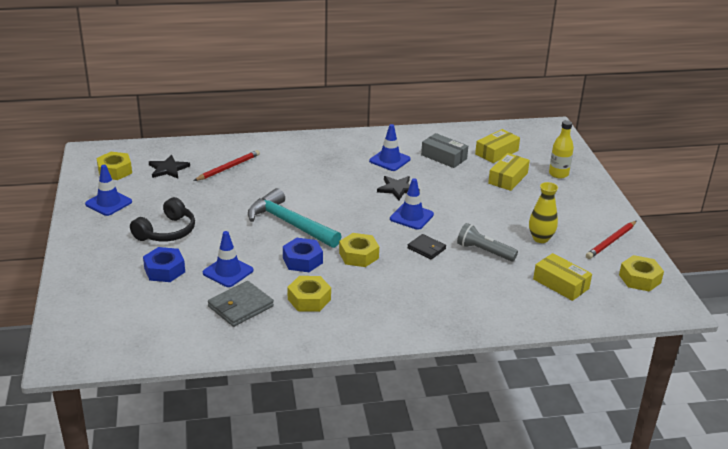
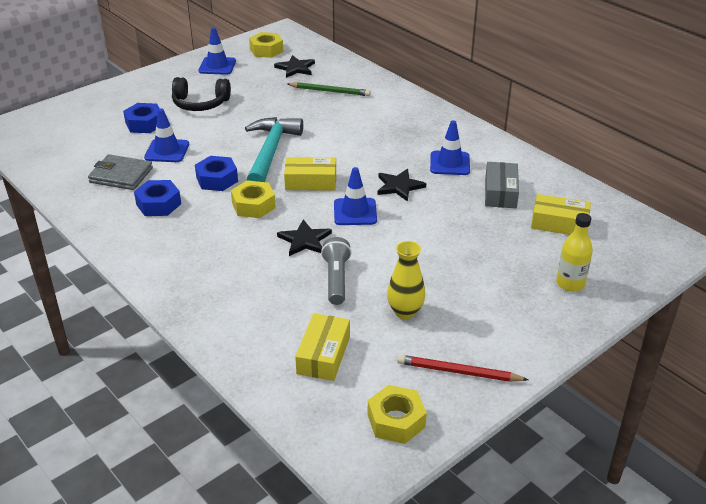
camera: 60 degrees right, 5 degrees up
red pencil [194,150,260,181] -> green pencil [287,82,371,96]
yellow nut [287,276,331,312] -> blue nut [134,180,181,216]
black wallet [407,234,446,260] -> black star [277,219,332,256]
yellow box [488,153,530,191] -> yellow box moved to [284,157,336,191]

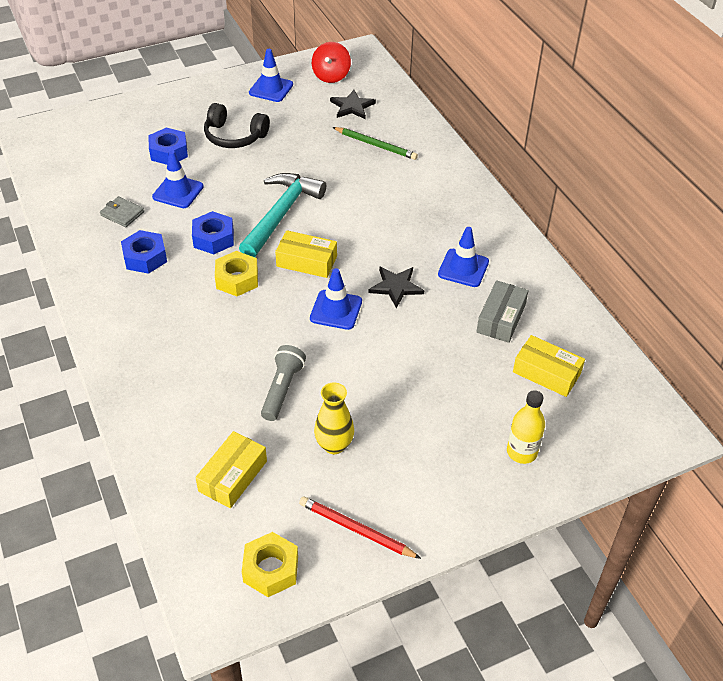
camera: 15 degrees right, 10 degrees up
grey wallet [88,154,153,190] -> grey wallet [100,196,144,227], size x0.65
yellow nut [249,32,283,58] -> red spinning top [312,42,351,83]
black star [277,219,332,256] -> none

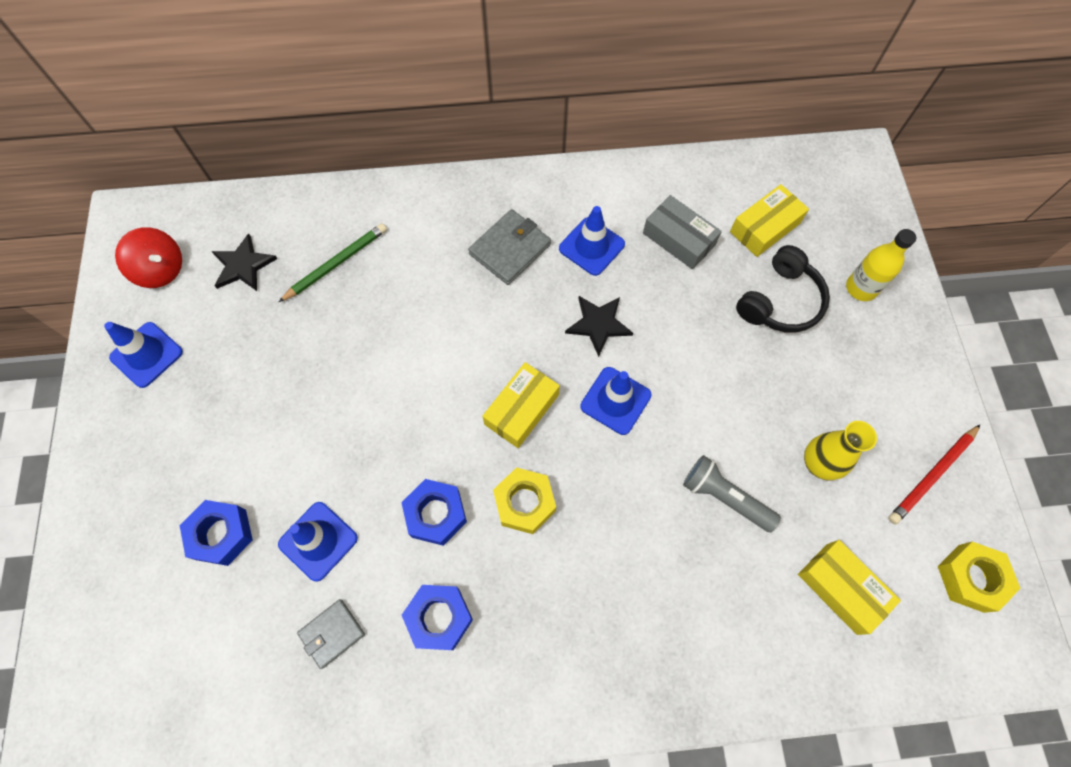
camera: 70 degrees left, 20 degrees up
black headphones [204,103,270,148] -> black headphones moved to [736,245,830,333]
turquoise hammer [239,173,326,257] -> none
none -> grey wallet [468,209,551,285]

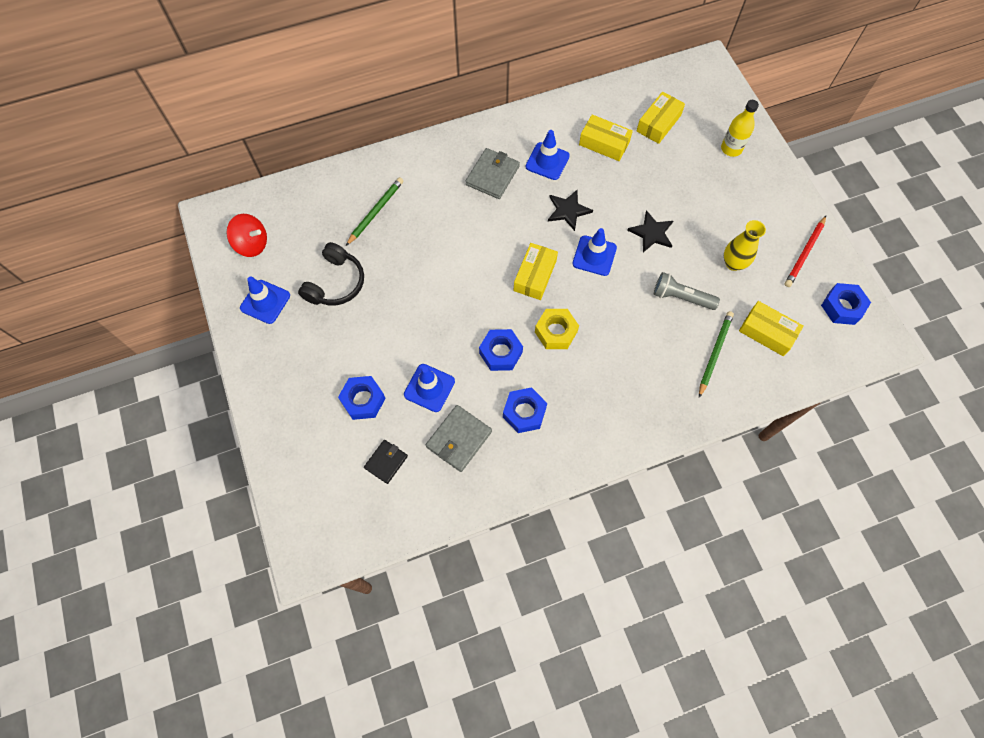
camera: 15 degrees left, 0 degrees up
black star [212,233,277,291] -> black star moved to [627,210,673,252]
grey wallet [297,599,365,669] -> grey wallet [426,405,492,472], size x1.54
grey box [643,195,722,269] -> yellow box [579,115,633,161]
black headphones [736,245,830,333] -> black headphones moved to [298,242,364,306]
yellow nut [938,542,1020,613] -> blue nut [821,283,871,325]
none -> black wallet [364,440,408,484]
none -> green pencil [699,311,734,397]

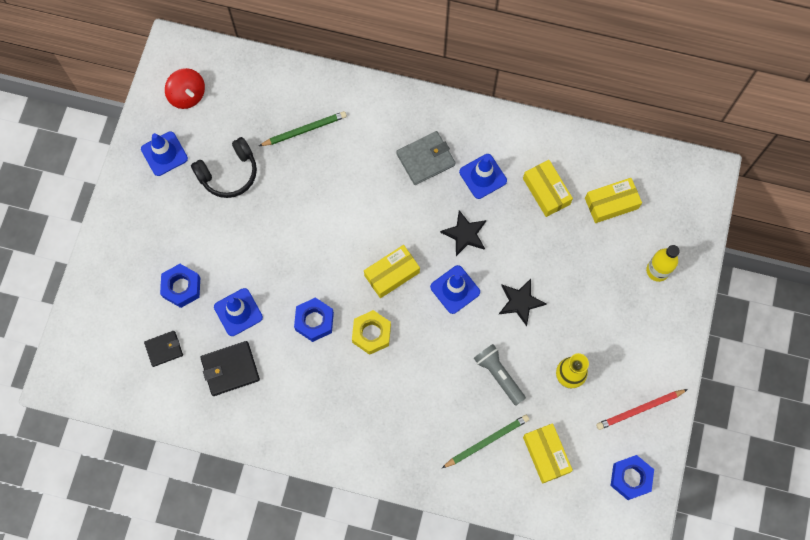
camera: 35 degrees right, 5 degrees up
grey wallet [426,405,492,472] -> black wallet [200,341,260,396]
blue nut [503,387,547,433] -> none

